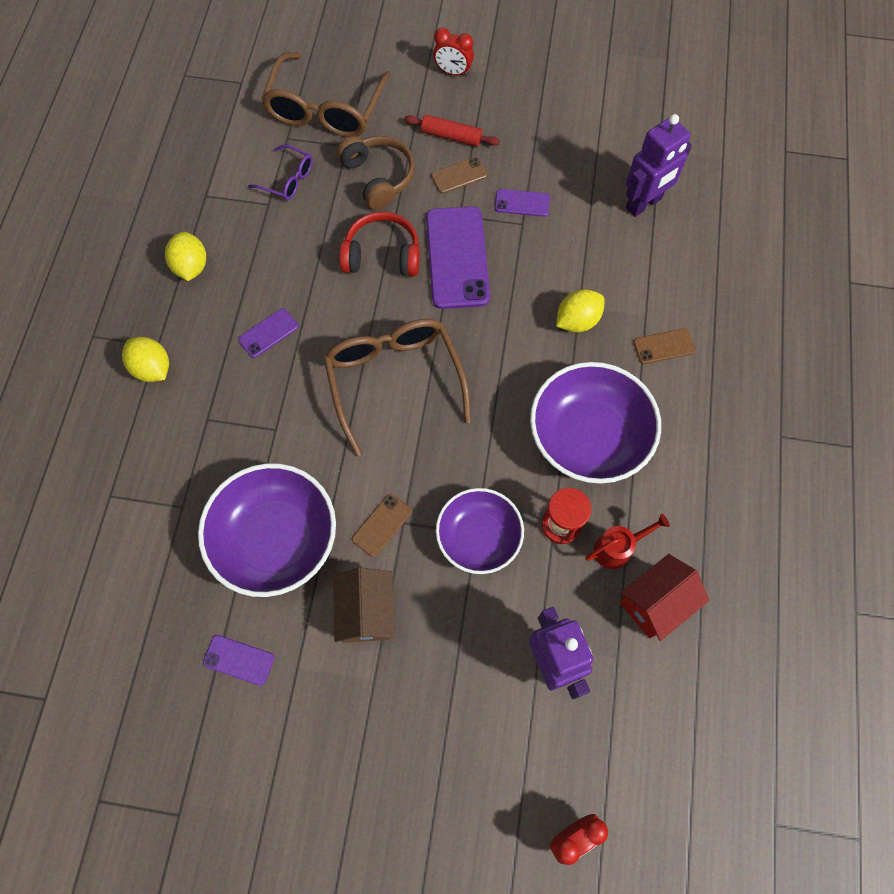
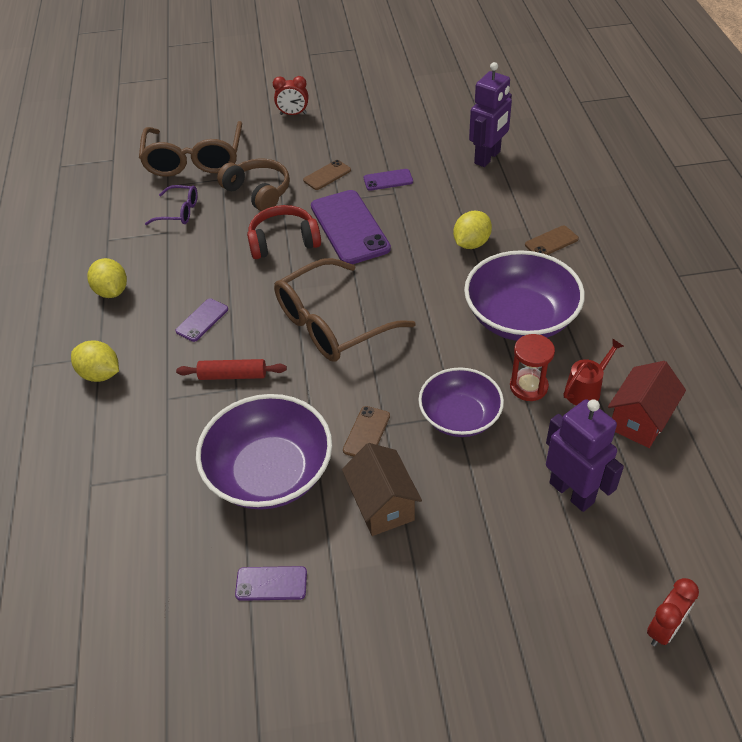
camera: 15 degrees left, 20 degrees down
brown glasses [323,319,471,456] -> brown glasses turned 90 degrees counterclockwise [274,258,416,362]
red rolling pin [404,114,500,146] -> red rolling pin moved to [176,359,287,380]

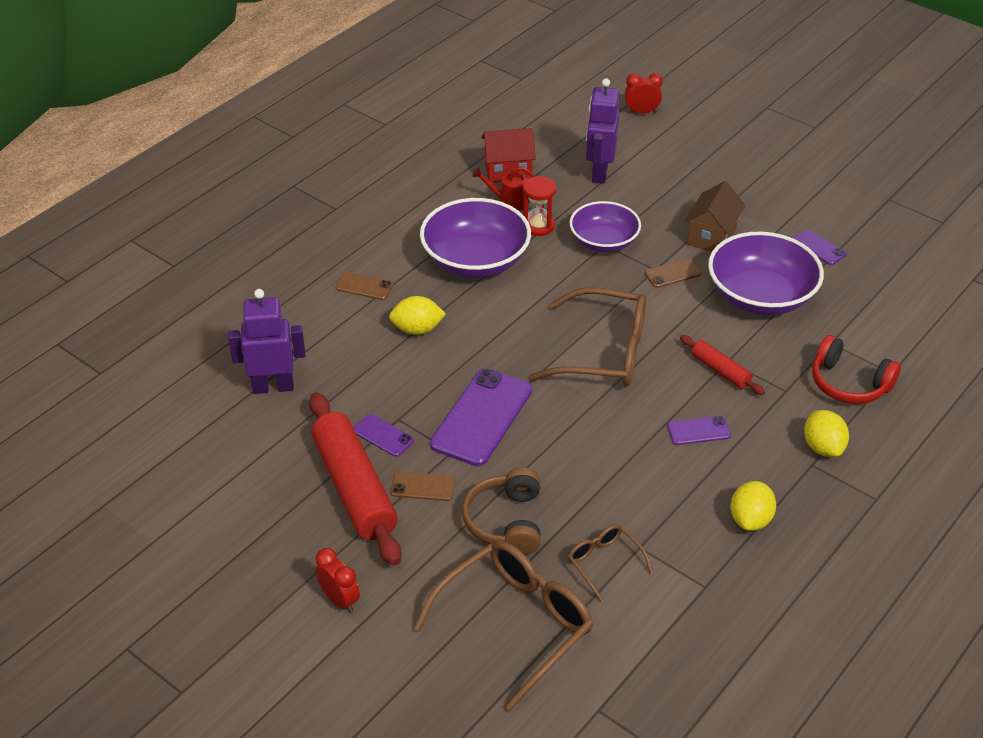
camera: 135 degrees left, 5 degrees down
purple glasses [145,185,198,225] -> brown glasses [568,524,653,602]
red headphones [247,205,321,259] -> red headphones moved to [812,335,901,404]
none -> red rolling pin [309,392,402,566]

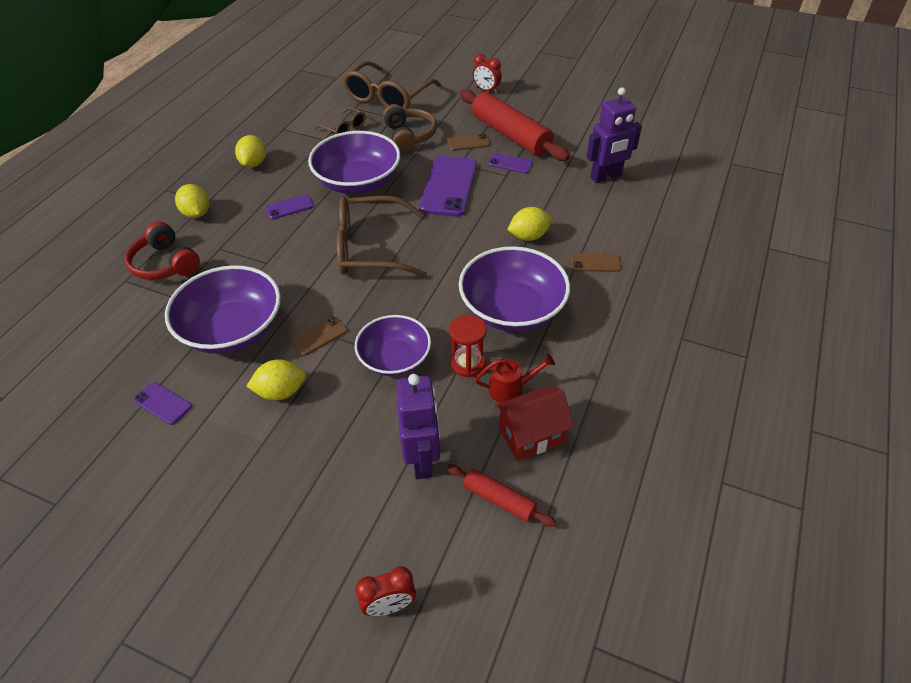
camera: 165 degrees right, 5 degrees up
red rolling pin [680,335,765,395] -> red rolling pin moved to [446,464,556,527]
brown house [684,181,745,252] -> yellow lemon [246,360,306,400]
red headphones [812,335,901,404] -> red headphones turned 150 degrees counterclockwise [125,222,200,280]
none -> purple bowl [308,131,401,194]

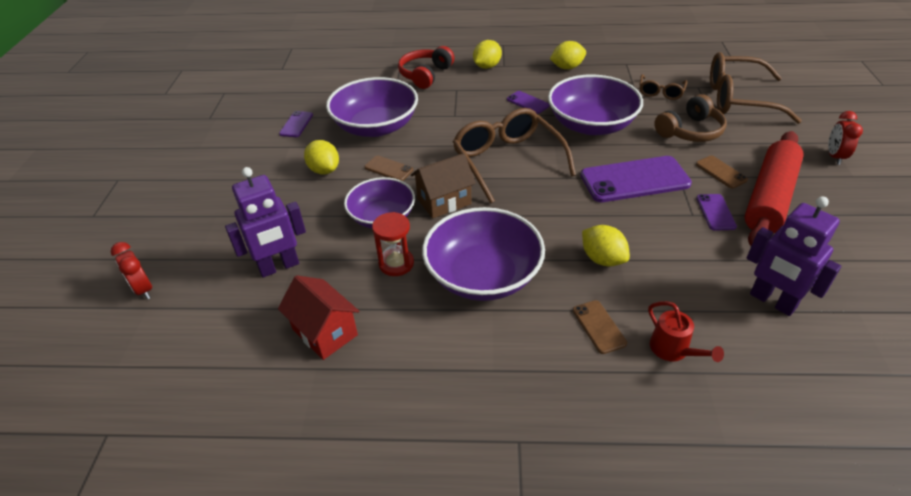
camera: 70 degrees right, 5 degrees down
red rolling pin [446,464,556,527] -> none
red watering can [475,354,555,403] -> red watering can moved to [648,301,724,362]
none -> brown house [411,153,476,219]

